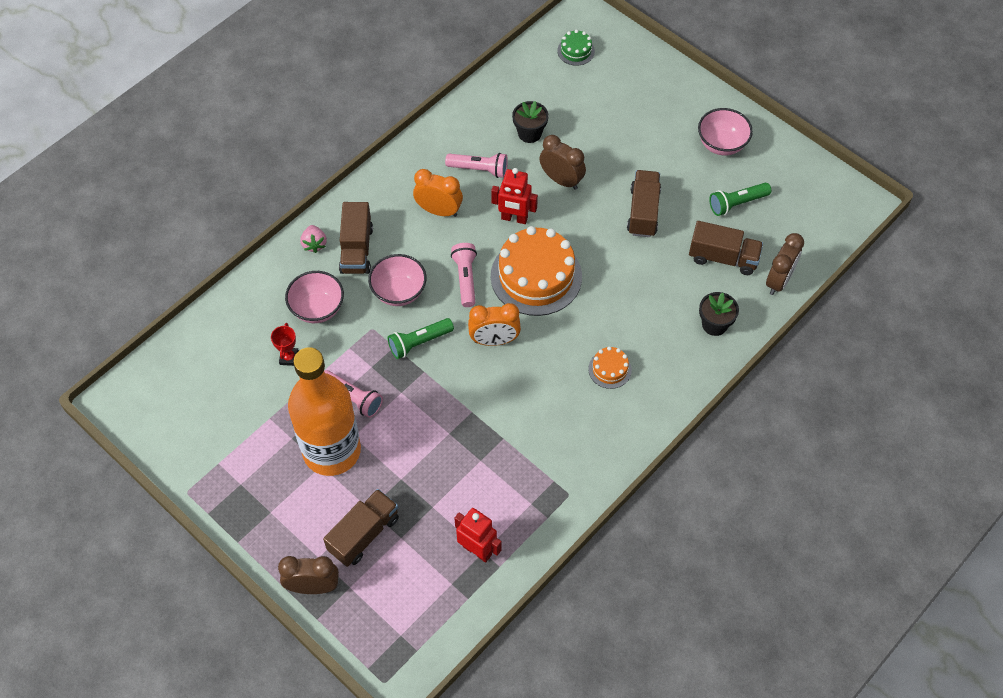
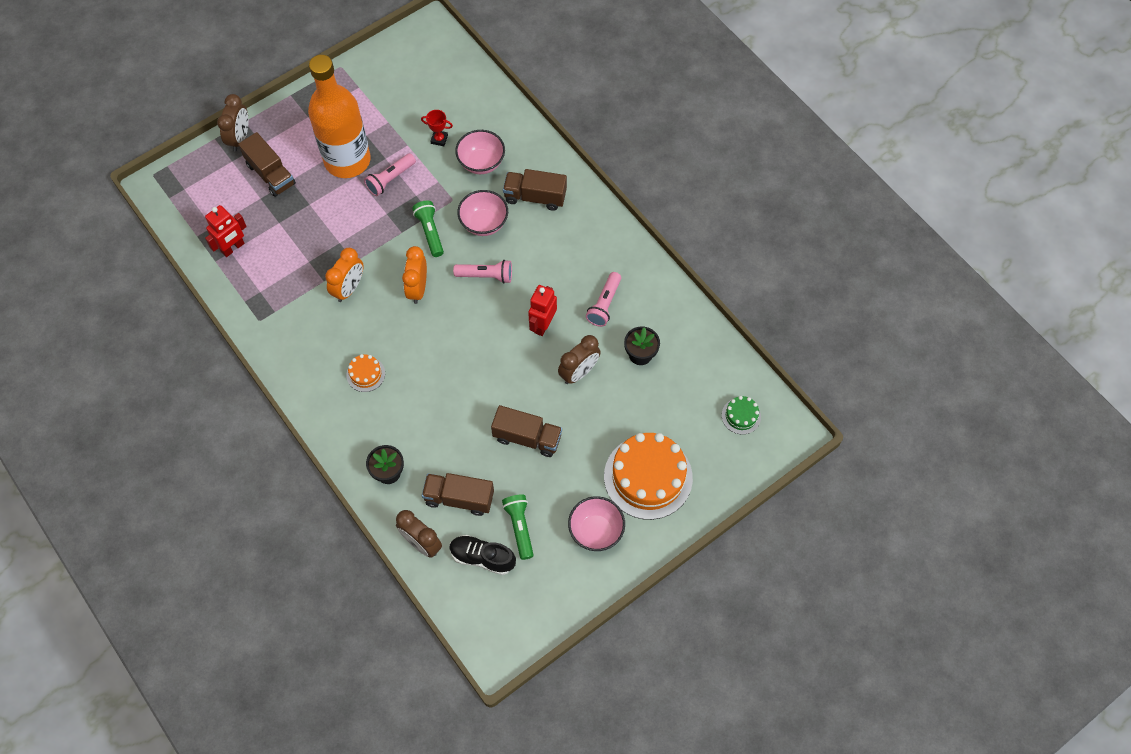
camera: 100 degrees right, 5 degrees up
pink strawberry [300,225,327,253] -> none
orange clock [413,169,463,217] -> orange clock moved to [325,248,363,302]
orange cake [491,226,582,316] -> orange cake moved to [604,433,693,520]
brown truck [689,221,763,275] -> brown truck turned 75 degrees clockwise [422,473,494,516]
none -> black shoe [449,535,516,575]

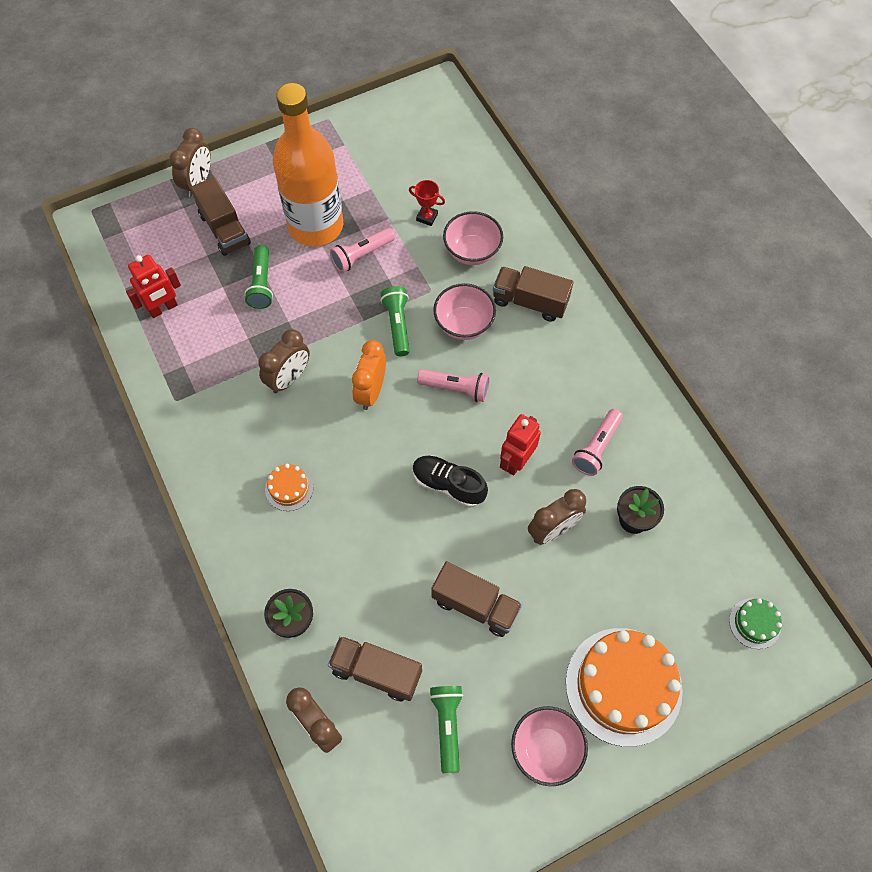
camera: 10 degrees right, 0 degrees up
orange clock [325,248,363,302] -> brown clock [259,329,310,393]
black shoe [449,535,516,575] -> black shoe moved to [412,456,488,508]
none -> green flashlight [244,245,273,309]

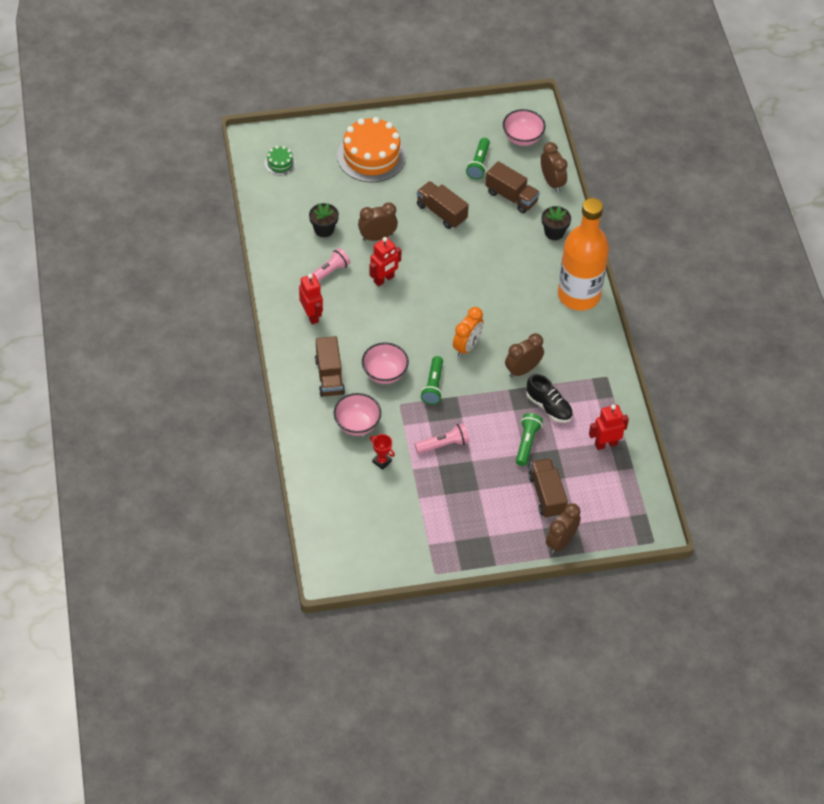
camera: 165 degrees left, 10 degrees down
orange cake [265,464,313,511] -> none
orange bottle [273,83,343,247] -> orange bottle moved to [558,198,609,311]
black shoe [412,456,488,508] -> black shoe moved to [526,374,573,423]
pink flashlight [417,369,490,402] -> none
brown truck [493,266,573,322] -> brown truck turned 45 degrees clockwise [315,336,345,397]
pink bowl [511,706,588,786] -> pink bowl moved to [503,109,546,146]
none -> red robot [299,274,323,324]

